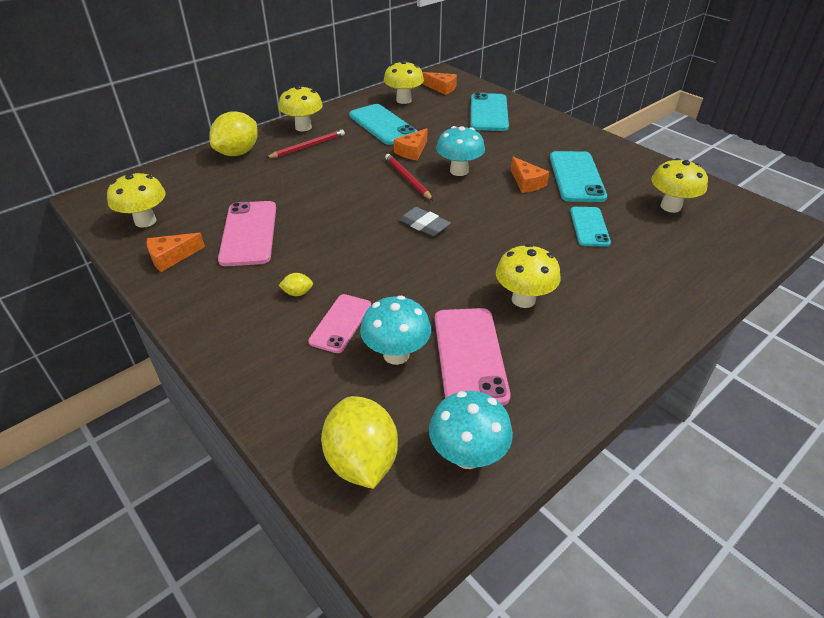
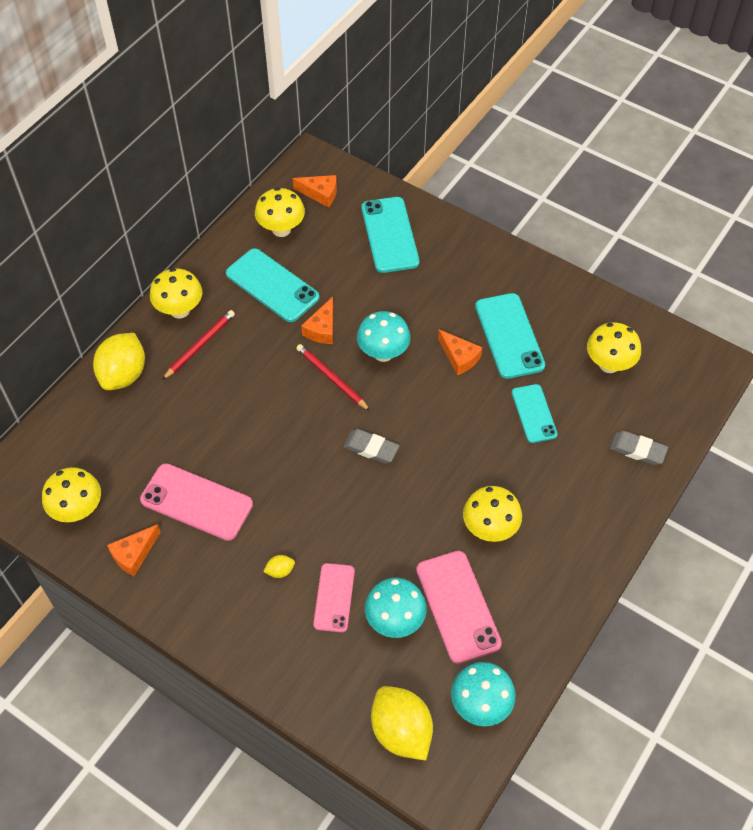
camera: 15 degrees left, 15 degrees up
pink phone [218,201,276,266] -> pink phone turned 45 degrees counterclockwise [140,463,253,541]
none -> grey eraser [610,431,668,465]

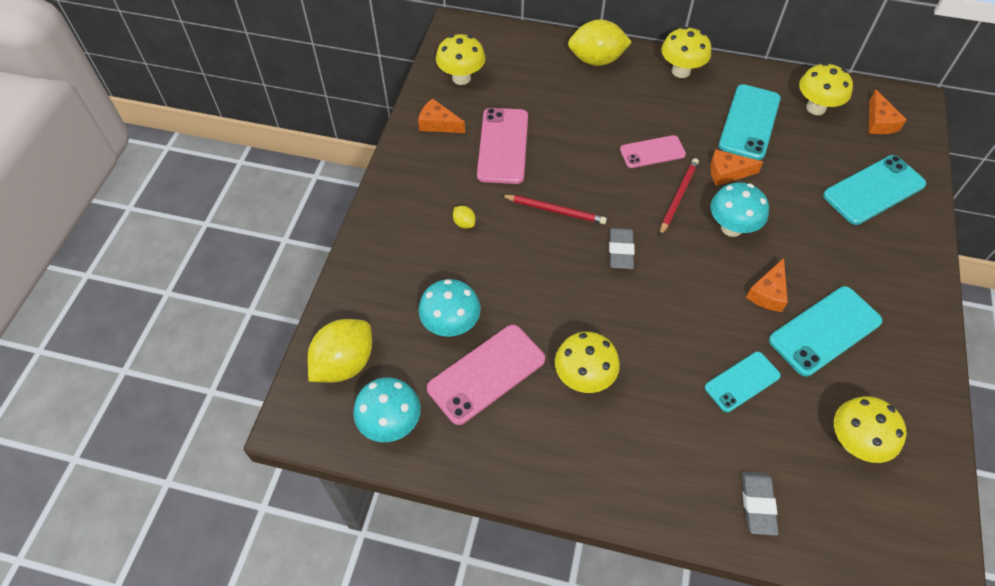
camera: 70 degrees right, 0 degrees up
red pencil [162,310,235,380] -> red pencil moved to [501,195,607,224]
pink phone [313,563,355,632] -> pink phone moved to [620,135,686,168]

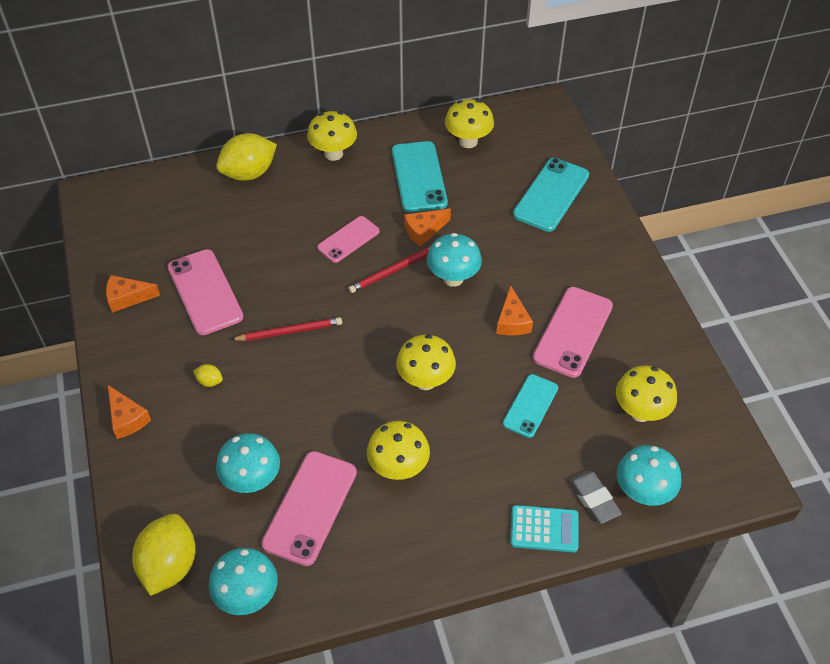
camera: 30 degrees left, 5 degrees down
yellow mushroom [436,34,485,85] -> yellow mushroom moved to [396,334,456,390]
grey eraser [609,228,635,269] -> none
red pencil [660,158,699,236] -> red pencil turned 120 degrees counterclockwise [348,247,430,293]
turquoise phone [769,286,883,377] -> pink phone [533,287,613,378]
orange cheese [869,90,907,134] -> orange cheese moved to [108,385,151,439]
none -> turquoise calculator [510,505,578,552]
none -> turquoise mushroom [617,445,682,506]

